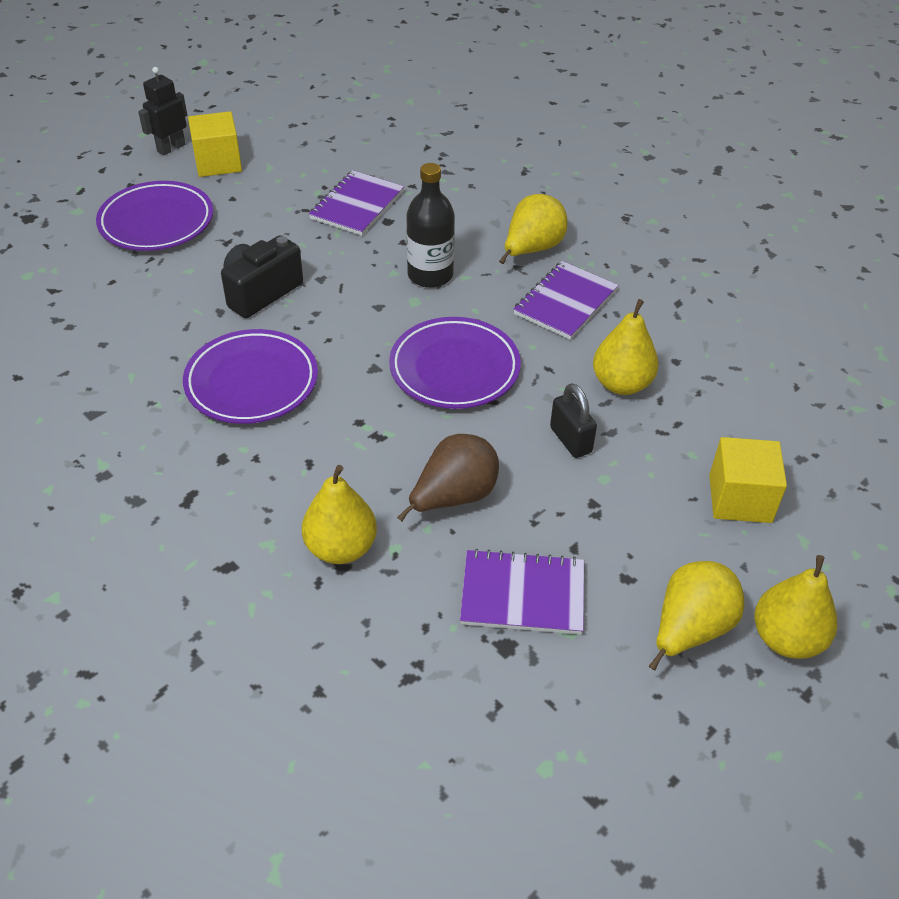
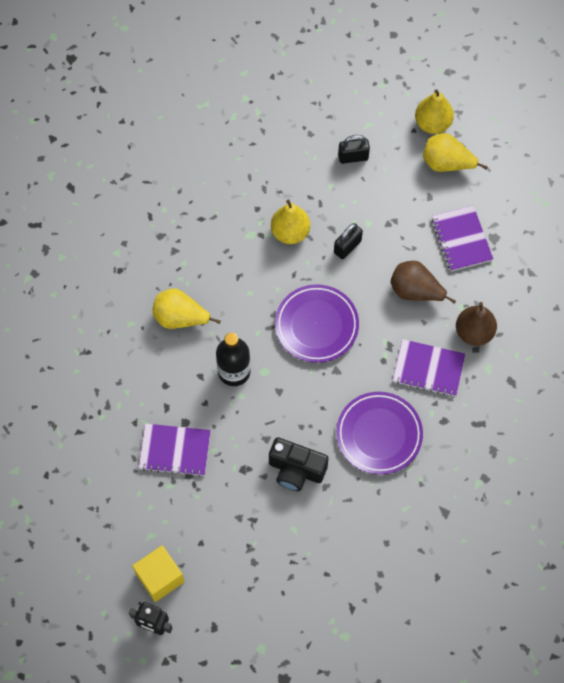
camera: 110 degrees left, 20 degrees up
purple plate [96,181,213,251] -> none
yellow pear [302,465,377,564] -> brown pear [456,302,497,346]
purple notebook [513,261,618,340] -> purple notebook moved to [393,339,465,397]
yellow cube [709,437,787,523] -> black padlock [338,135,370,164]

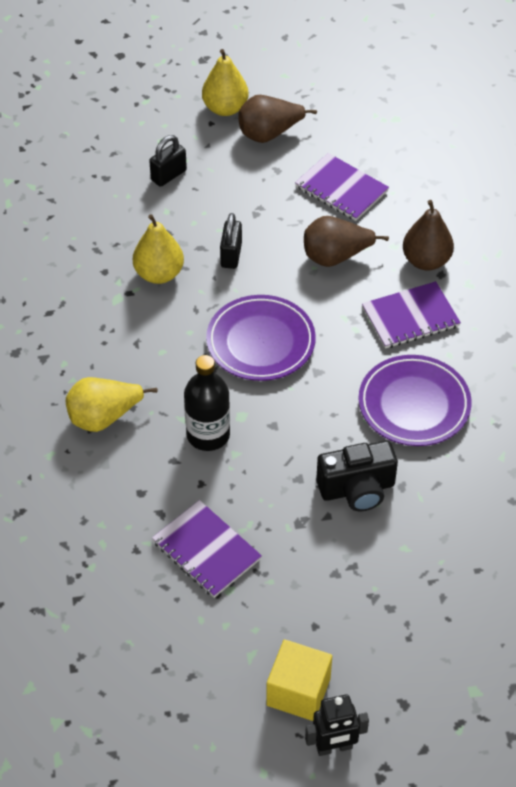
camera: 35 degrees left, 15 degrees down
purple notebook [139,424,211,477] -> purple notebook turned 75 degrees clockwise [152,500,262,598]
yellow pear [423,133,488,172] -> brown pear [238,95,317,143]

